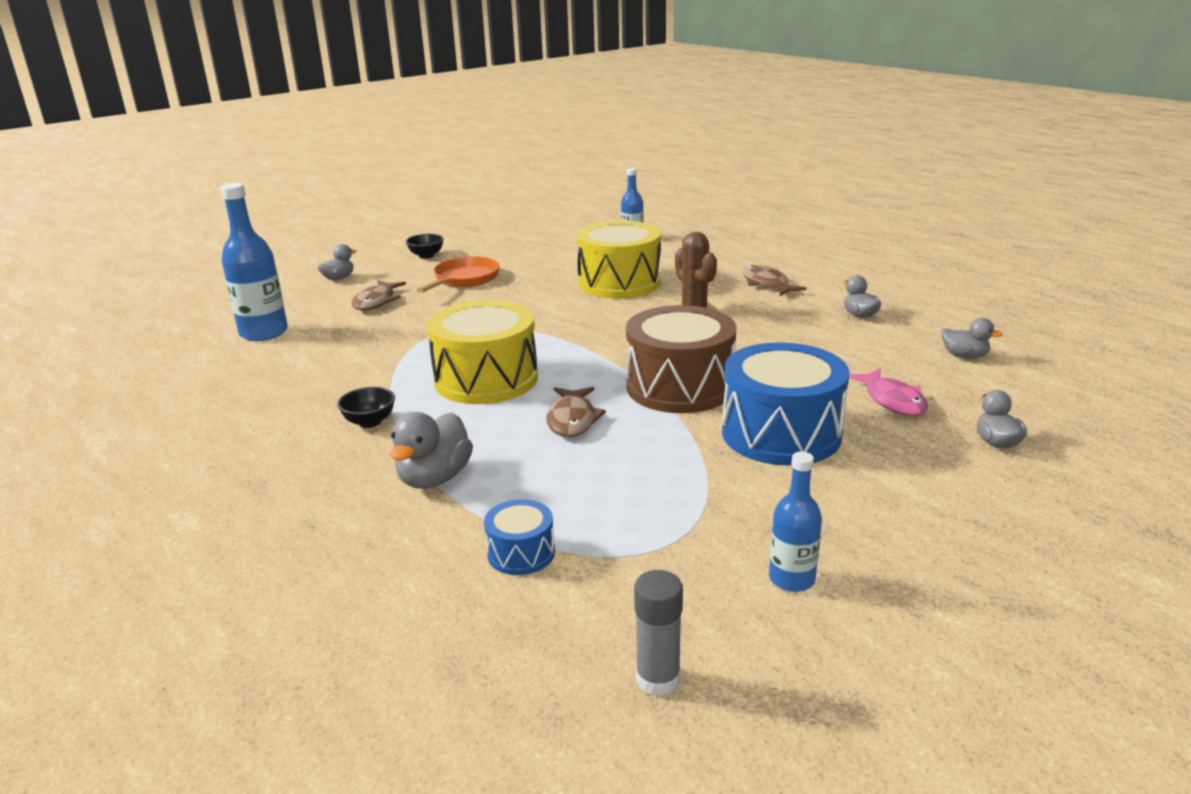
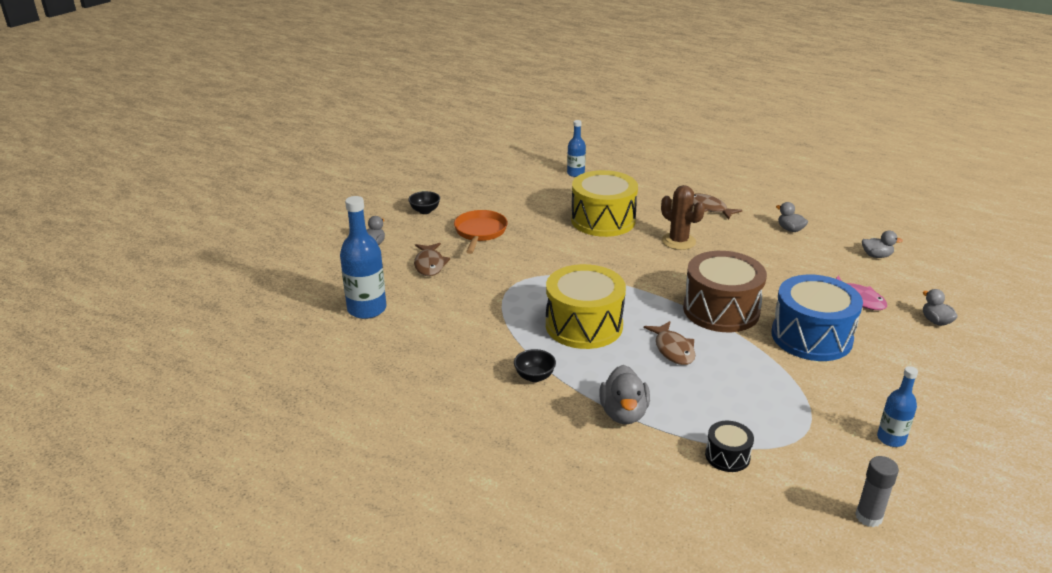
camera: 20 degrees left, 5 degrees up
blue drum [484,499,555,575] -> black drum [705,421,754,472]

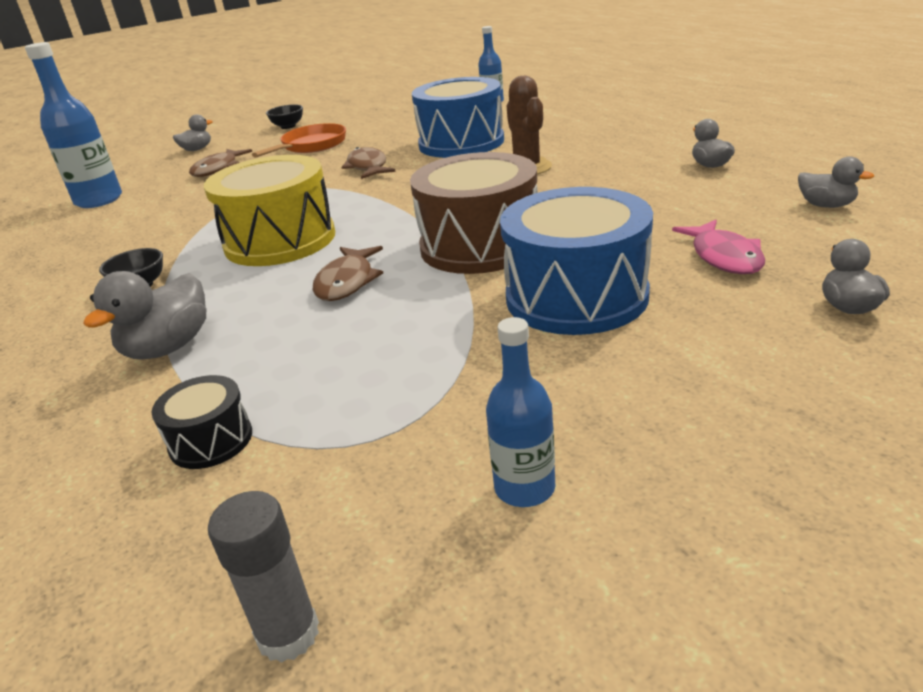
camera: 30 degrees right, 0 degrees up
yellow drum [571,170,638,237] -> blue drum [412,77,504,158]
brown fish [693,193,742,219] -> brown fish moved to [341,147,396,179]

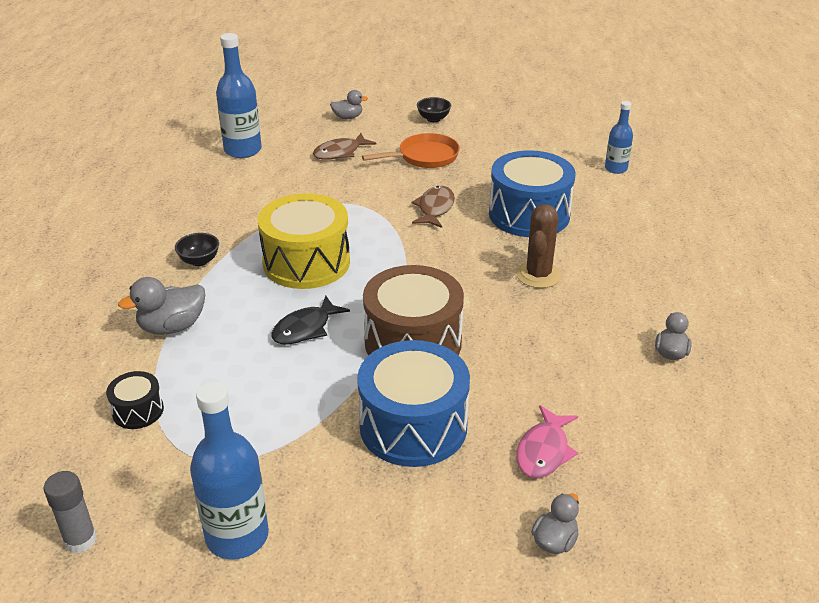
camera: 30 degrees right, 5 degrees up
brown fish [313,246,383,301] -> black fish [272,296,350,345]
blue bottle [486,317,555,507] -> blue bottle [190,382,269,559], size x1.71
grey duck [798,156,874,208] -> none

